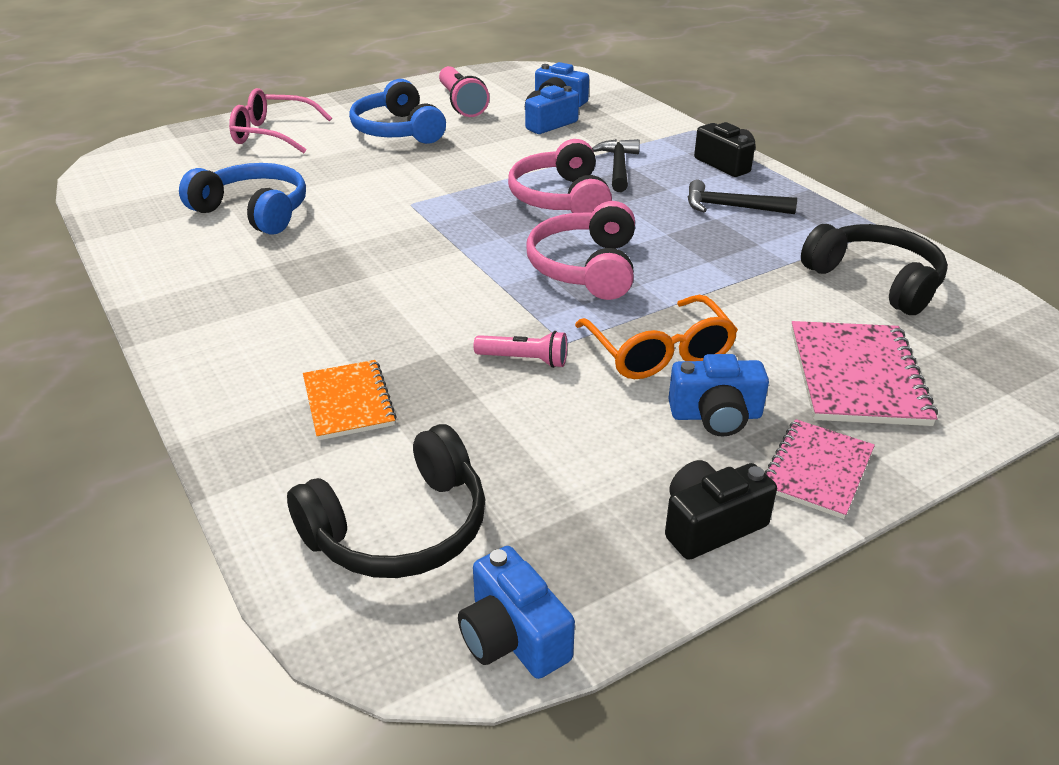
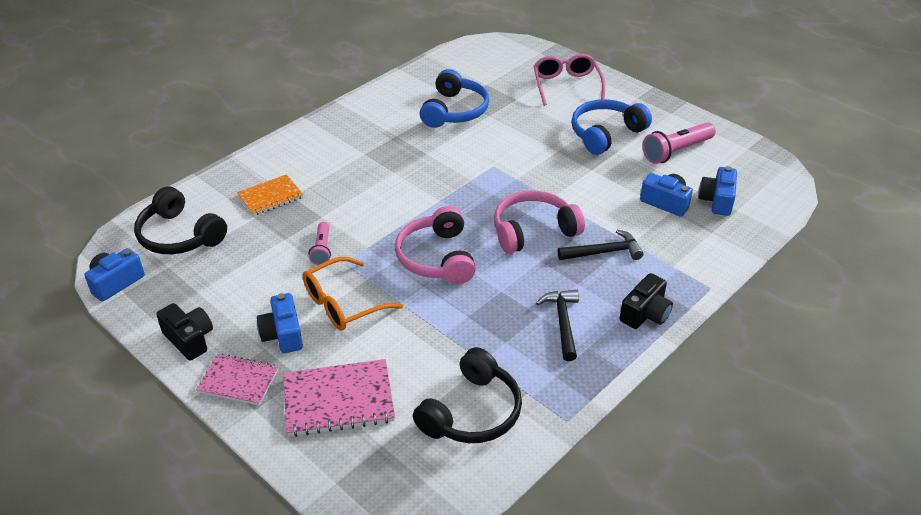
camera: 75 degrees right, 5 degrees up
pink headphones [526,201,635,300] -> pink headphones turned 90 degrees counterclockwise [395,206,476,284]

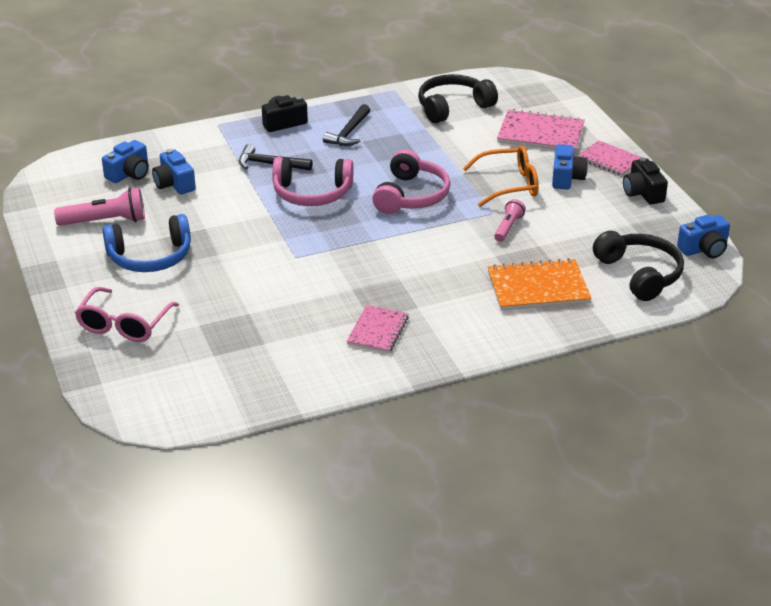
camera: 155 degrees left, 5 degrees down
orange notebook [237,174,304,216] -> orange notebook [488,258,592,311], size x1.53
blue headphones [420,69,489,128] -> none
none -> pink notebook [346,305,409,353]

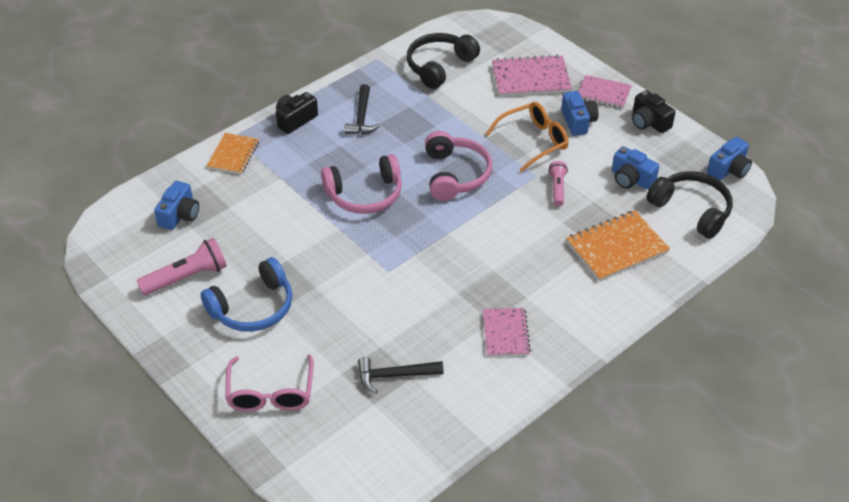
camera: 20 degrees left, 10 degrees up
blue camera [152,149,196,194] -> blue camera moved to [612,146,659,189]
black hammer [239,144,313,171] -> black hammer moved to [358,357,444,394]
none -> orange notebook [207,133,259,175]

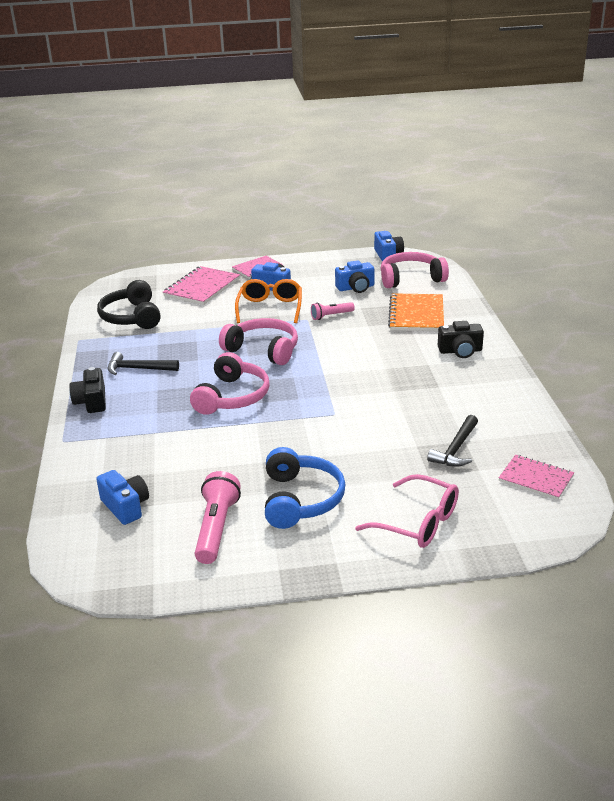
camera: 55 degrees left, 15 degrees down
orange notebook [207,133,259,175] -> none
black hammer [344,84,380,134] -> black hammer turned 150 degrees clockwise [107,352,179,375]
pink notebook [483,308,531,356] -> pink notebook moved to [499,455,574,500]
pink flashlight [548,161,568,206] -> pink flashlight turned 60 degrees counterclockwise [311,302,355,320]
black camera [632,90,676,133] -> black camera moved to [438,321,484,358]
black headphones [646,171,733,239] -> pink headphones [381,252,449,288]

